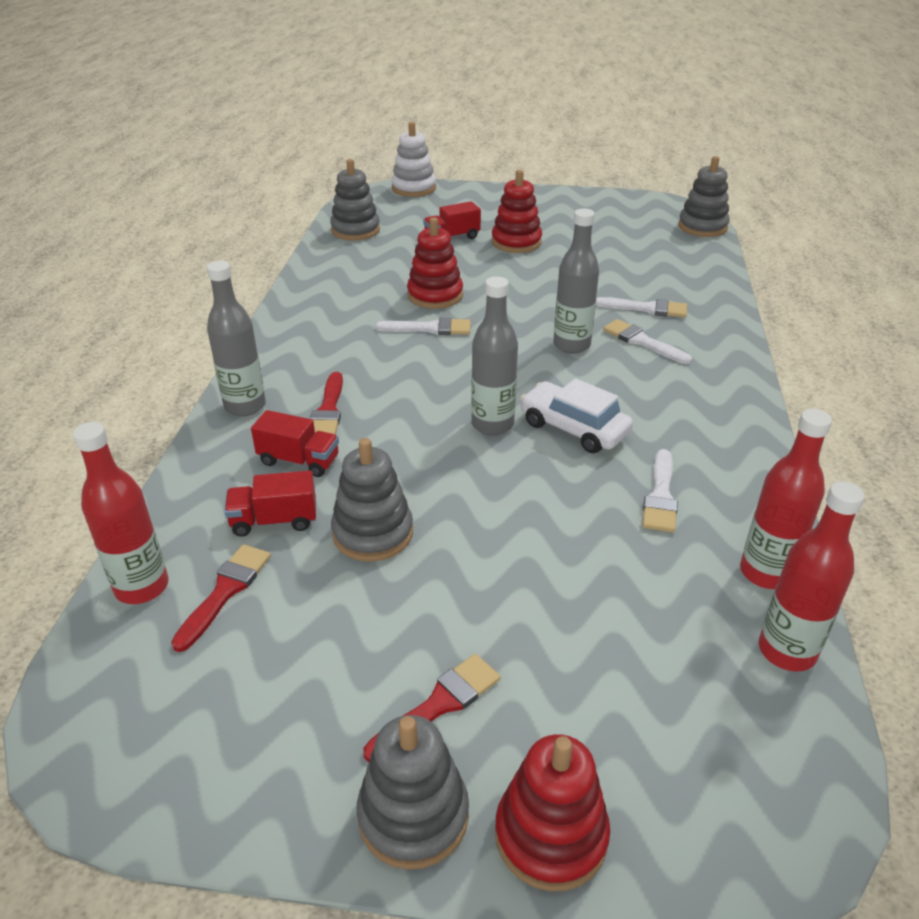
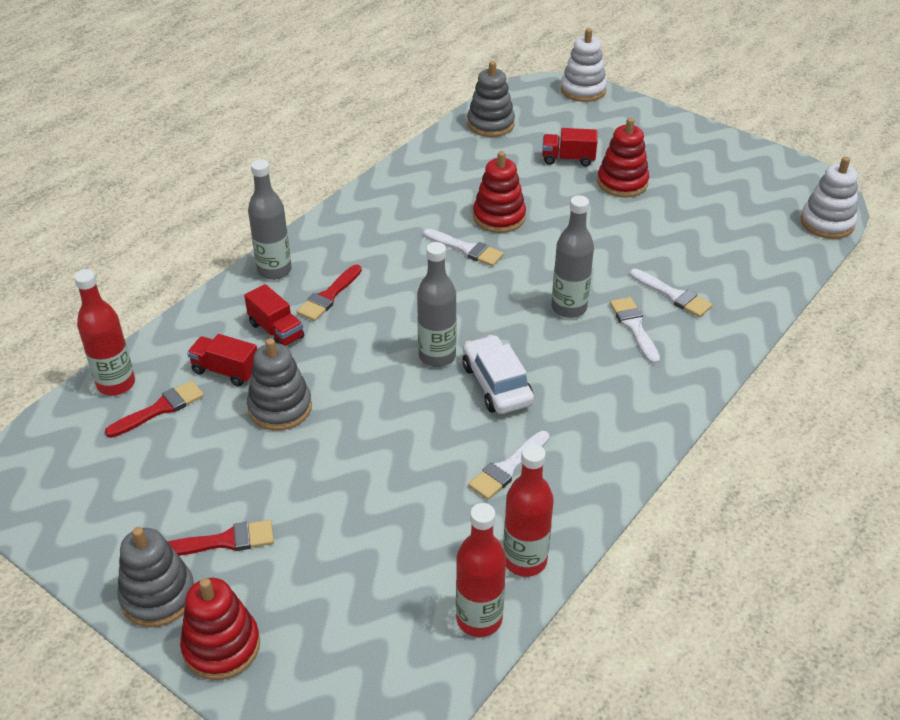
camera: 30 degrees right, 5 degrees up
grey stacking toy [678,156,730,237] -> white stacking toy [801,157,858,239]

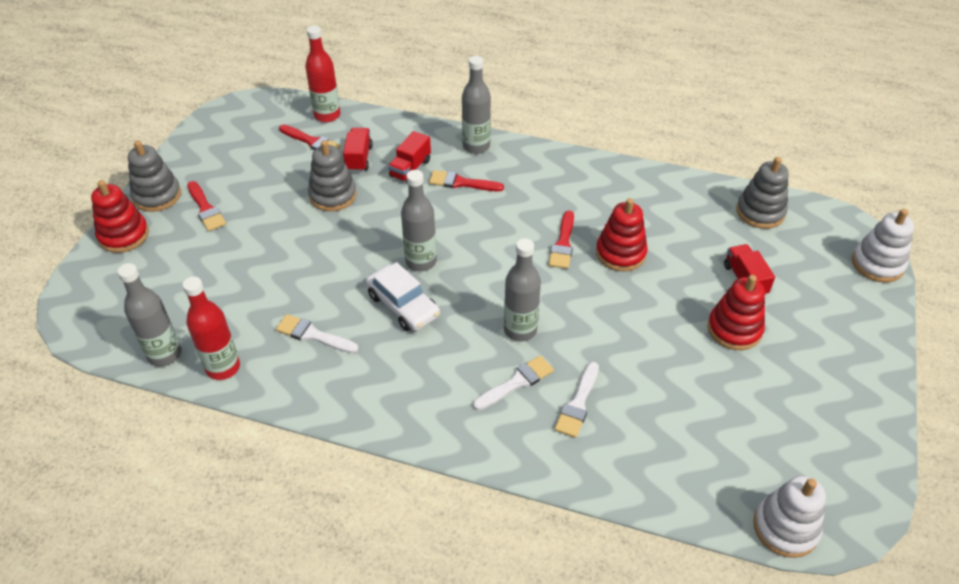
camera: 70 degrees right, 5 degrees up
white brush [423,229,504,266] -> red brush [548,211,574,269]
red bottle [456,503,506,637] -> grey bottle [117,263,181,367]
white car [462,335,534,414] -> white car turned 90 degrees clockwise [366,262,440,331]

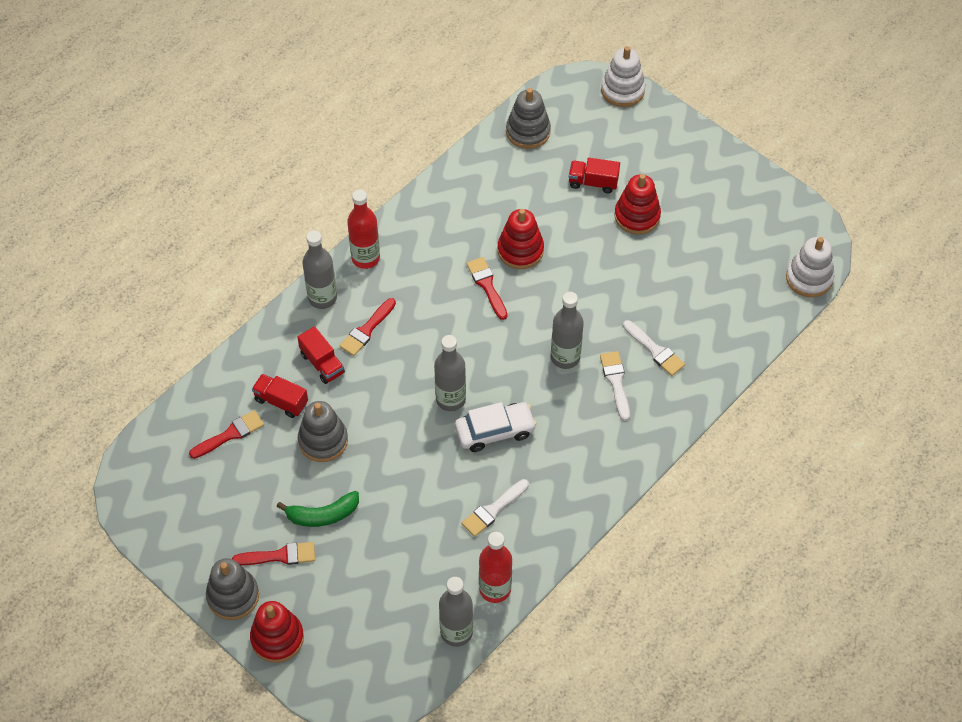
camera: 65 degrees left, 10 degrees up
red bottle [305,26,340,122] -> red bottle moved to [347,189,380,269]
red brush [548,211,574,269] -> red brush turned 150 degrees counterclockwise [467,257,507,320]
none -> green banana [277,491,359,527]

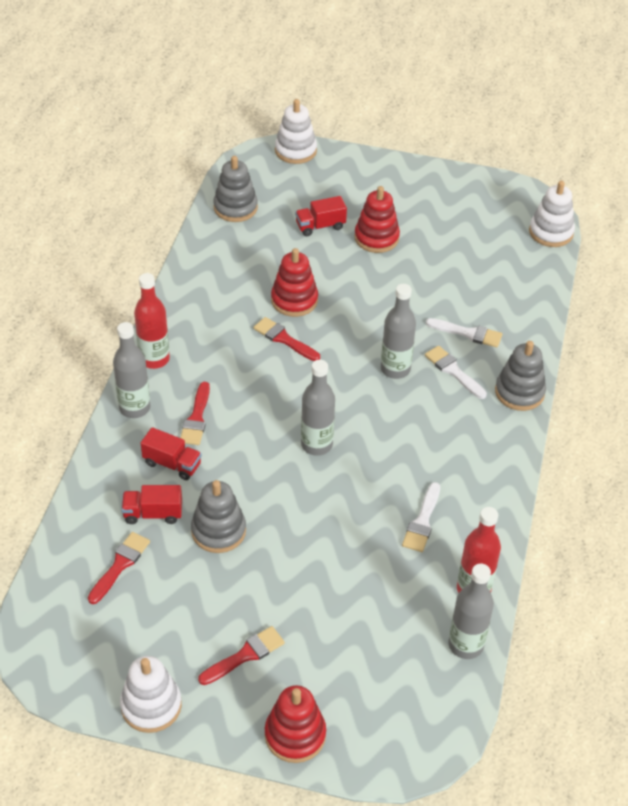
camera: 30 degrees left, 10 degrees down
grey stacking toy [206,558,259,620] -> grey stacking toy moved to [495,341,546,411]
green banana [277,491,359,527] -> none
white car [455,402,537,452] -> none
none -> white stacking toy [120,656,182,733]

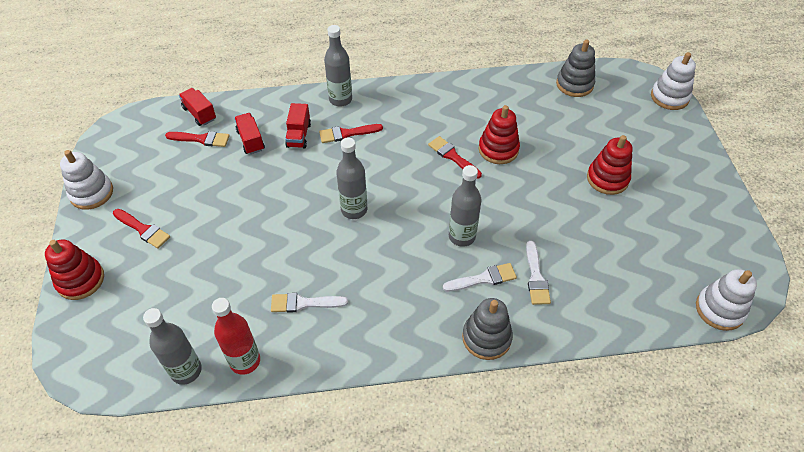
camera: 70 degrees right, 5 degrees up
red bottle [134,273,170,369] -> none
grey stacking toy [191,480,246,553] -> none
red brush [253,317,320,361] -> red brush turned 60 degrees counterclockwise [428,136,482,178]
red truck [295,196,347,236] -> red truck moved to [179,88,216,126]
white brush [425,346,487,399] -> white brush turned 45 degrees clockwise [443,263,517,292]

